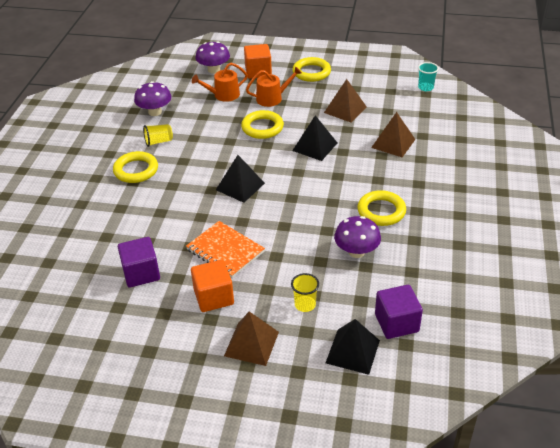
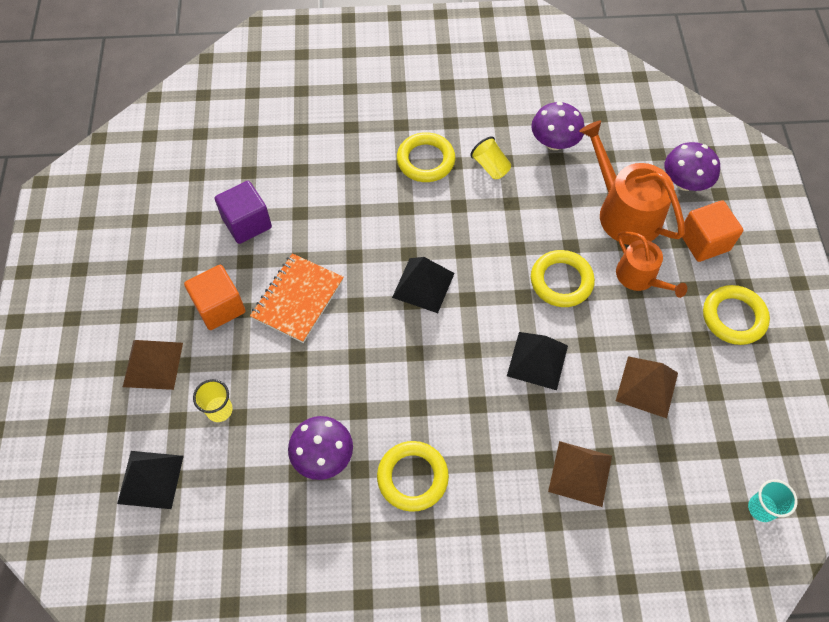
camera: 75 degrees right, 20 degrees up
orange watering can [192,63,248,102] -> orange watering can [579,120,685,245], size x1.63
purple cube [375,285,423,339] -> none

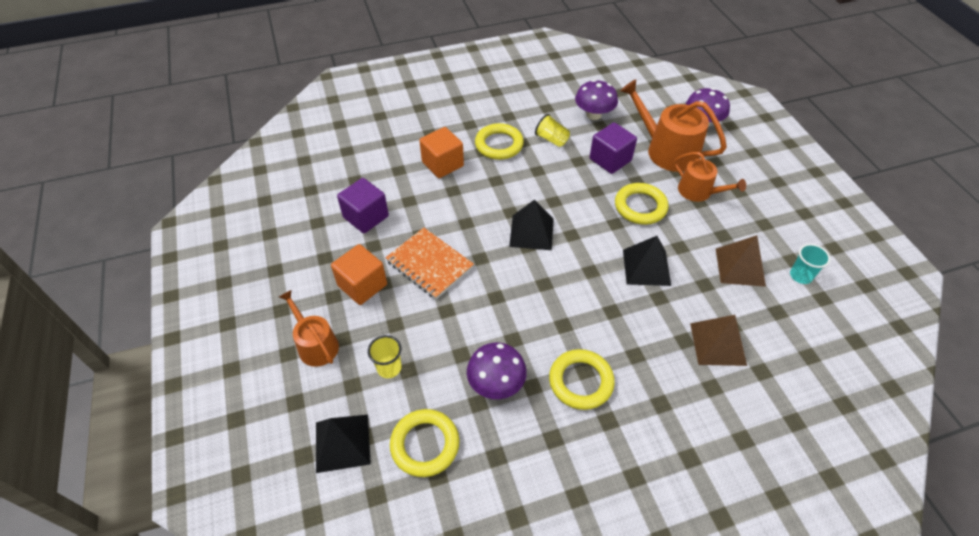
camera: 15 degrees left, 10 degrees down
brown pyramid [123,340,183,390] -> orange watering can [279,290,339,367]
orange notebook [250,253,344,343] -> orange notebook turned 60 degrees counterclockwise [385,228,474,299]
orange cube [682,200,743,262] -> orange cube moved to [419,127,464,178]
yellow ring [703,285,770,345] -> yellow ring moved to [390,409,459,477]
turquoise cup [748,479,798,522] -> turquoise cup moved to [790,244,831,284]
none -> purple cube [590,122,637,174]

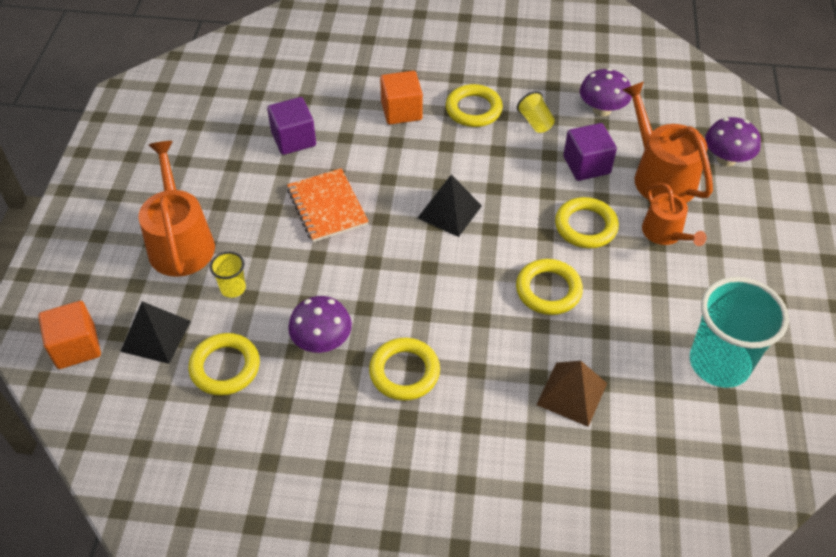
camera: 25 degrees right, 0 degrees up
orange watering can [279,290,339,367] -> orange watering can [138,141,215,277], size x1.63
orange cube [331,244,387,305] -> orange cube moved to [38,301,101,369]
black pyramid [623,236,671,286] -> yellow ring [516,259,583,315]
brown pyramid [716,235,766,287] -> none
turquoise cup [790,244,831,284] -> turquoise cup [690,277,789,388], size x2.25

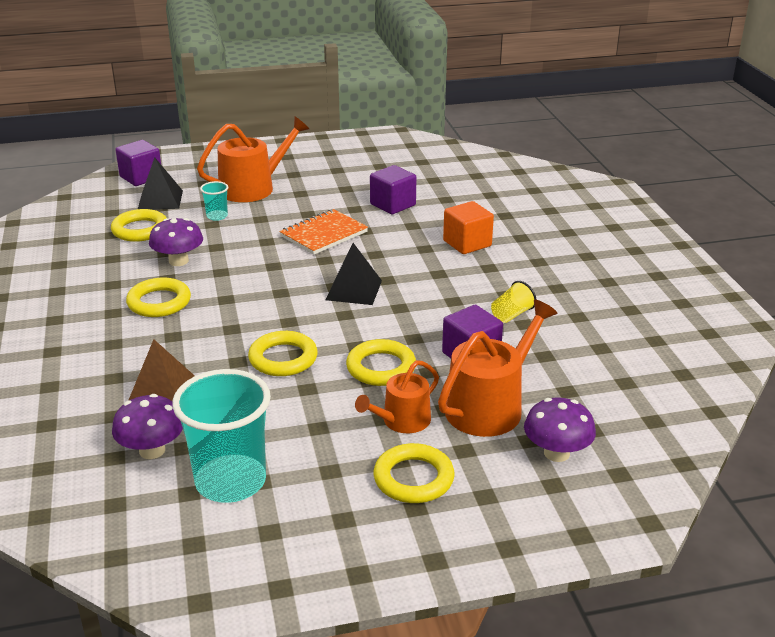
camera: 70 degrees right, 20 degrees down
orange cube [38,301,101,369] -> purple cube [116,140,161,186]
yellow cup [210,252,246,298] -> turquoise cup [200,181,228,221]
yellow ring [446,84,503,127] -> yellow ring moved to [373,443,455,503]
purple mushroom [580,68,632,117] -> purple mushroom moved to [112,394,183,459]

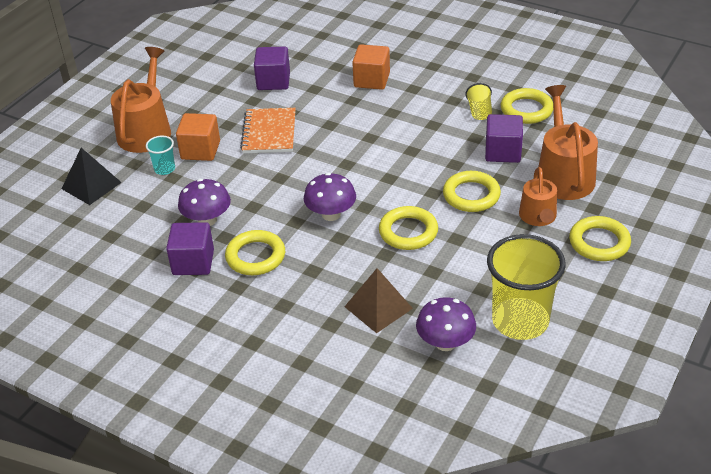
camera: 45 degrees left, 10 degrees up
yellow ring [111,209,166,242] -> yellow ring moved to [501,88,553,124]
purple cube [116,140,161,186] -> purple cube moved to [166,222,214,275]
turquoise cup [172,369,271,503] -> yellow cup [487,234,566,340]
black pyramid [326,243,382,305] -> none
purple mushroom [524,398,596,462] -> purple mushroom moved to [304,173,356,221]
none -> orange cube [176,113,220,161]

